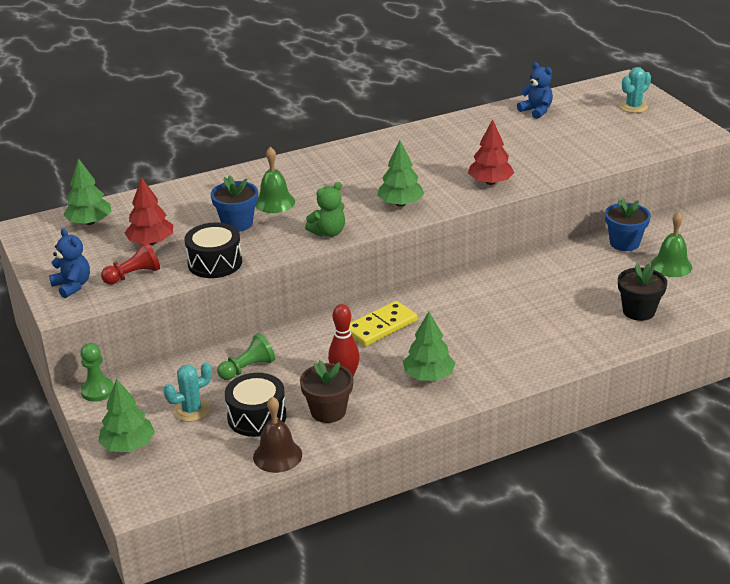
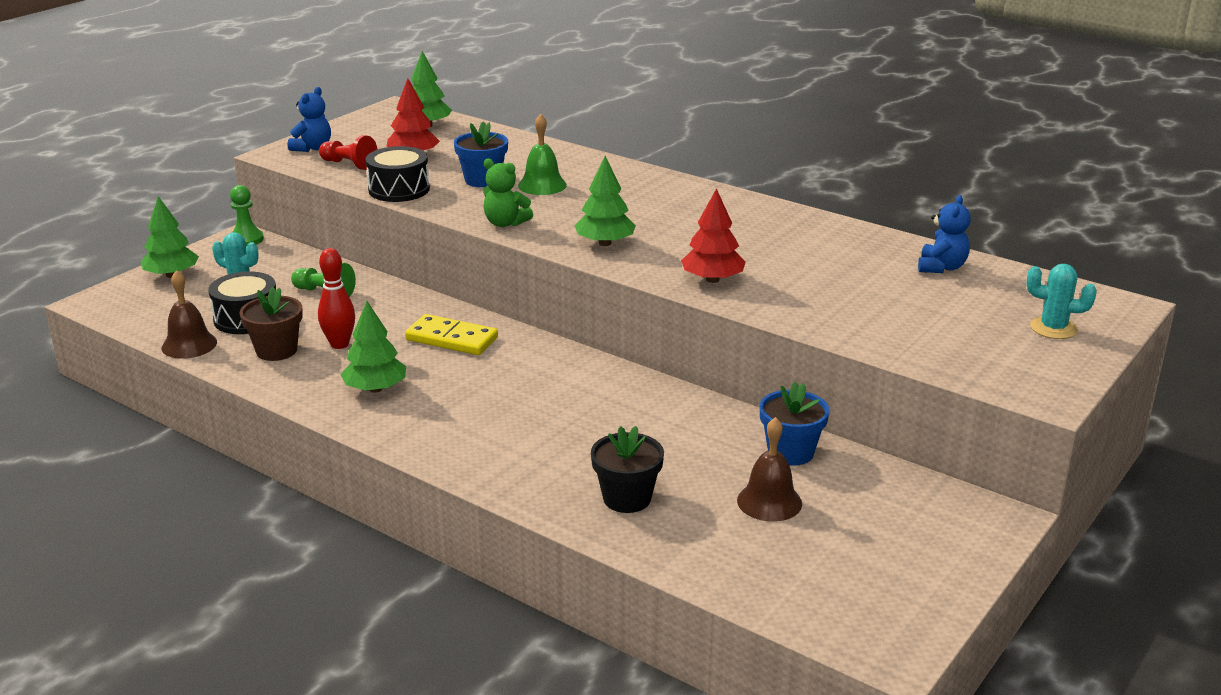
camera: 60 degrees right, 5 degrees down
green bell [651,212,692,277] -> brown bell [737,417,802,522]

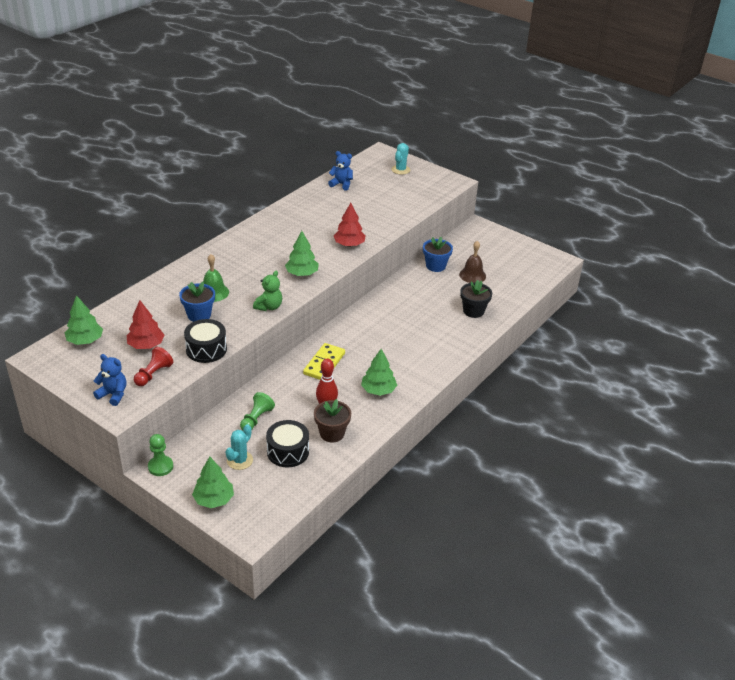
camera: 90 degrees left, 10 degrees up
brown bell [162,270,217,359] -> none

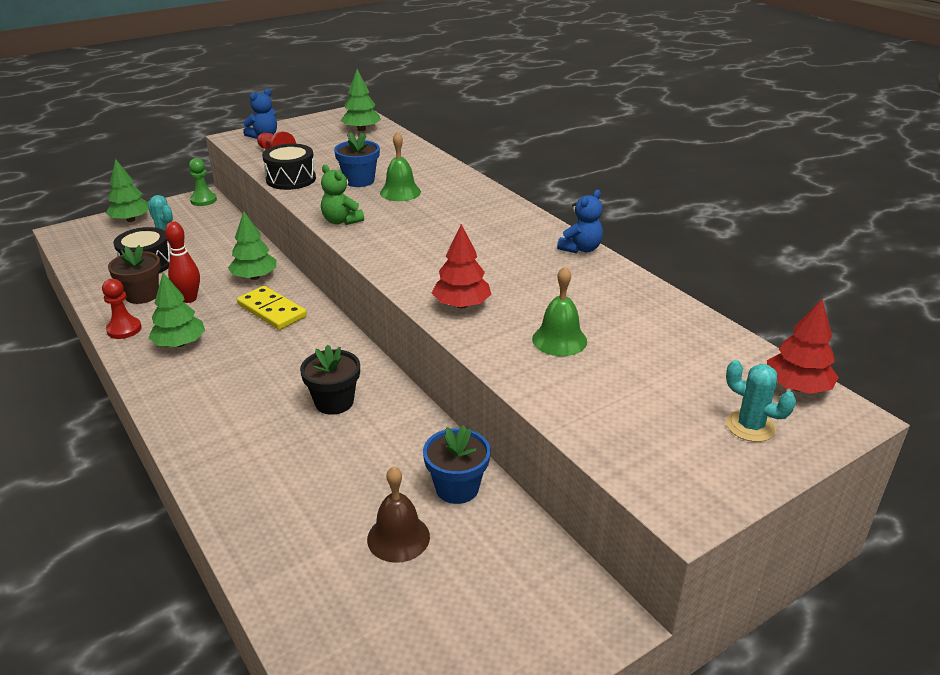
camera: 110 degrees right, 5 degrees down
red tree [127,300,164,349] -> red tree moved to [767,299,839,394]
green pawn [240,392,275,430] -> none
green tree [285,231,319,276] -> green tree moved to [228,211,276,280]
blue teddy bear [328,151,353,191] -> blue teddy bear moved to [557,190,603,253]
black flower pot [460,280,492,318] -> black flower pot moved to [300,345,360,415]
none -> red pawn [102,279,142,339]
none -> green bell [532,266,587,356]

